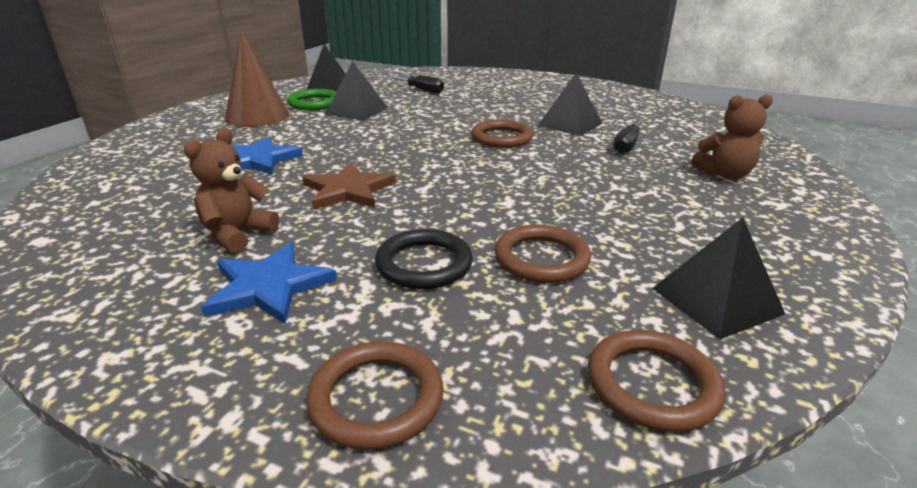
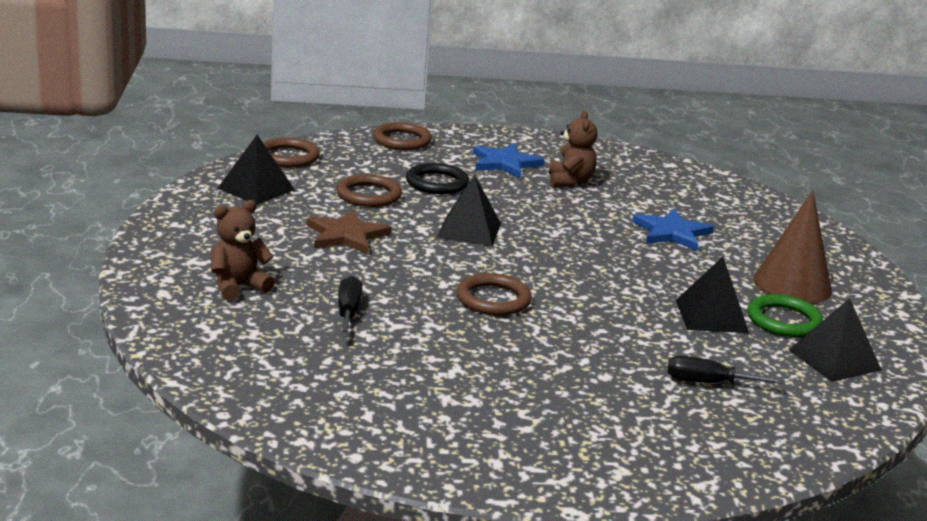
camera: 150 degrees right, 5 degrees down
brown star [302,162,396,209] -> brown star moved to [307,210,391,254]
black pyramid [537,72,603,136] -> black pyramid moved to [436,174,501,246]

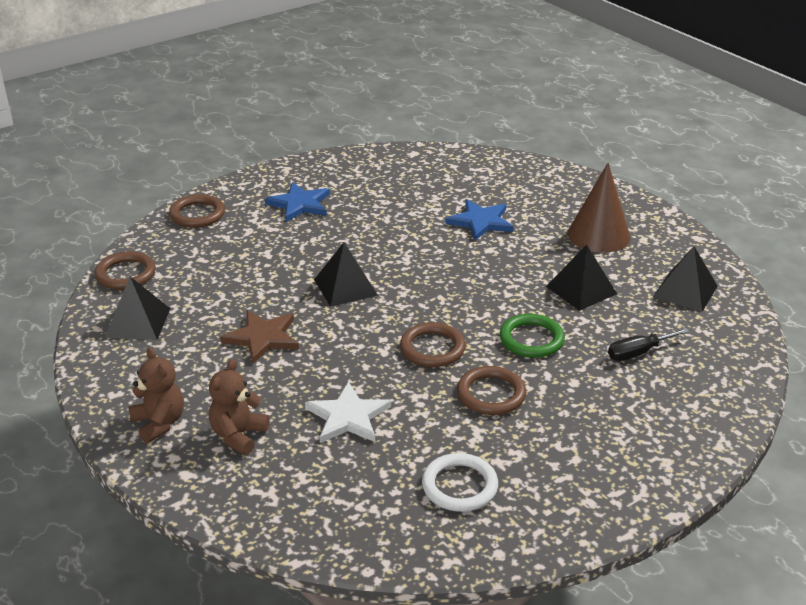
camera: 30 degrees left, 10 degrees up
brown ring [337,174,402,207] -> brown ring moved to [457,366,526,415]
black screwdriver [338,276,362,337] -> white star [305,381,391,443]
black ring [406,163,469,194] -> none
brown teddy bear [549,111,597,187] -> brown teddy bear moved to [128,348,184,443]
green ring [747,294,823,337] -> green ring moved to [500,314,565,358]
none -> white ring [422,453,498,512]

